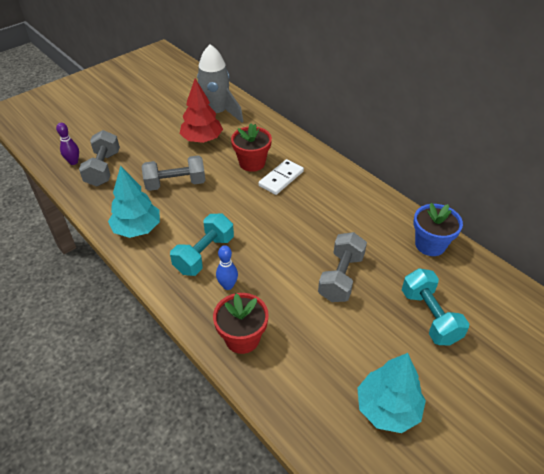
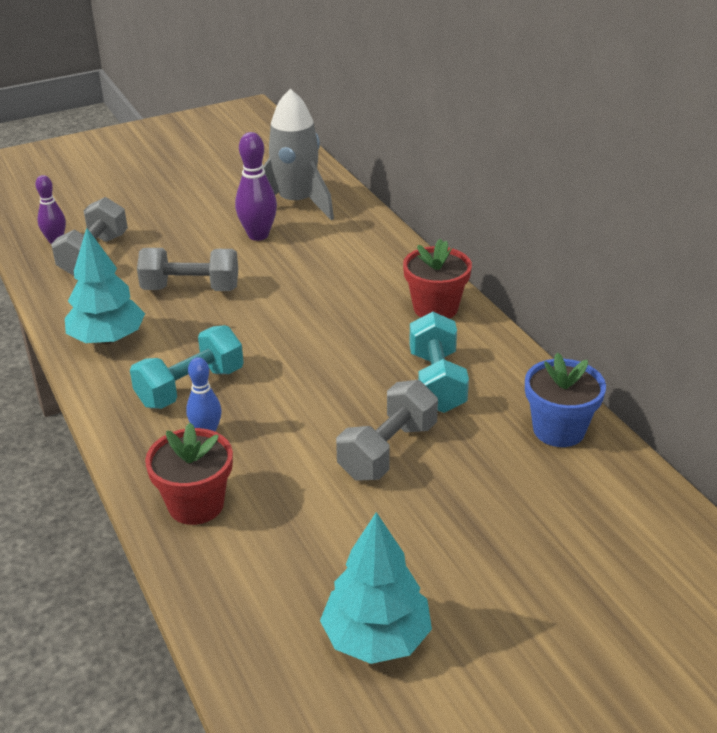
camera: 15 degrees right, 10 degrees down
red tree [180,79,223,143] -> purple bowling pin [235,132,277,241]
red flower pot [231,123,272,172] -> red flower pot moved to [403,238,472,319]
white domino [258,159,304,195] -> none
turquoise dumbbell [402,268,469,346] -> turquoise dumbbell moved to [409,312,469,413]

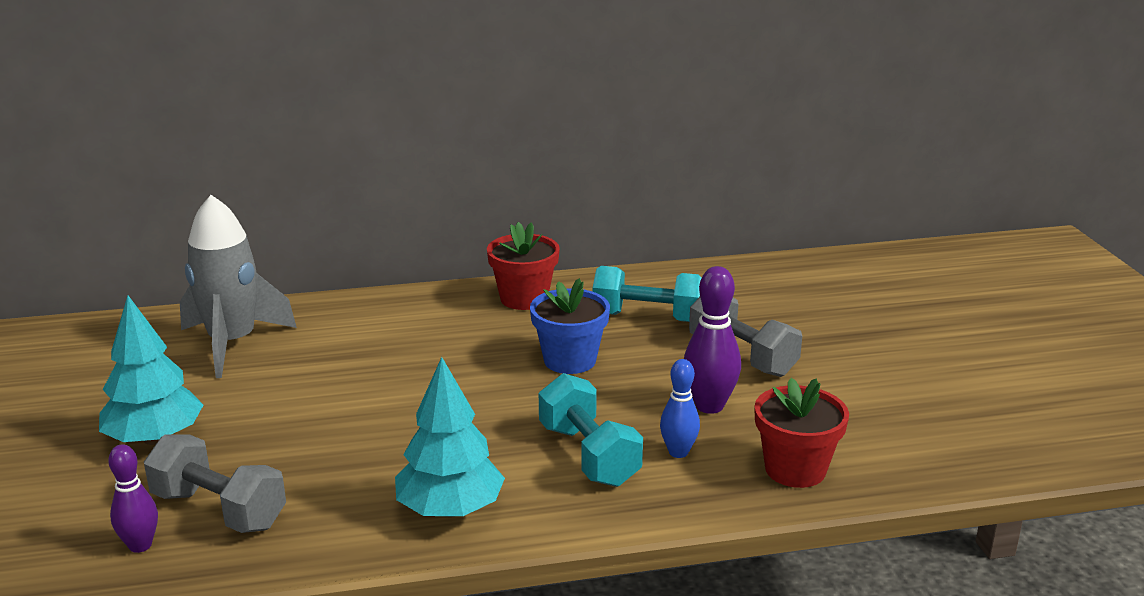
camera: 75 degrees left, 10 degrees down
grey dumbbell [137,248,238,291] -> none
purple bowling pin [235,132,277,241] -> purple bowling pin moved to [684,266,741,414]
turquoise tree [320,512,432,664] -> turquoise tree moved to [99,295,203,445]
blue flower pot [525,353,606,447] -> blue flower pot moved to [530,278,610,374]

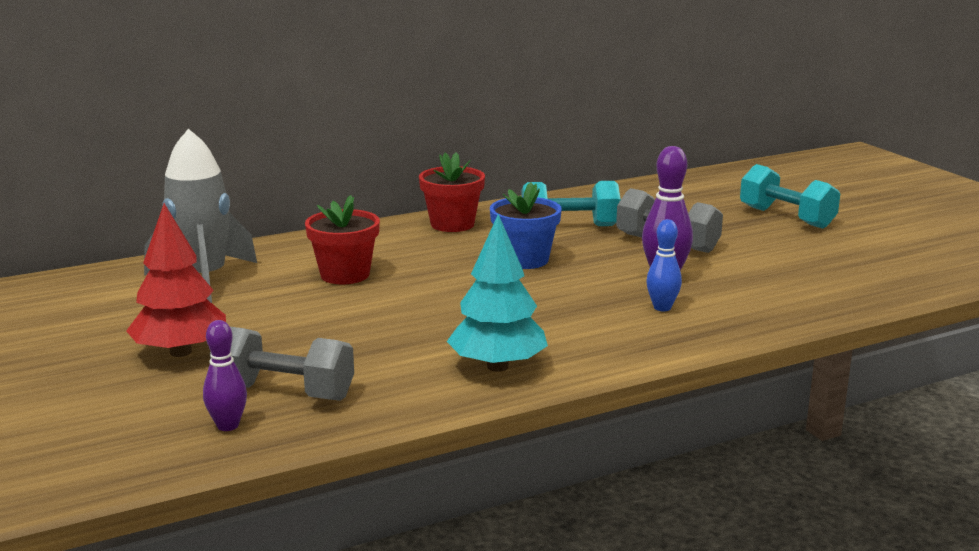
camera: 15 degrees left, 5 degrees down
turquoise tree [99,295,203,445] -> red tree [126,203,226,357]
turquoise dumbbell [539,373,643,487] -> turquoise dumbbell moved to [740,164,840,229]
red flower pot [755,378,849,488] -> red flower pot moved to [305,195,380,284]

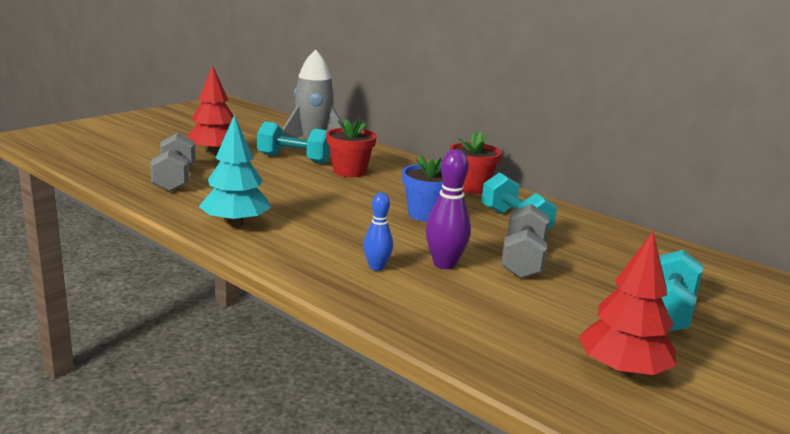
camera: 65 degrees right, 0 degrees up
purple bowling pin [203,320,247,431] -> none
none -> turquoise dumbbell [257,121,330,164]
none -> red tree [579,232,676,377]

